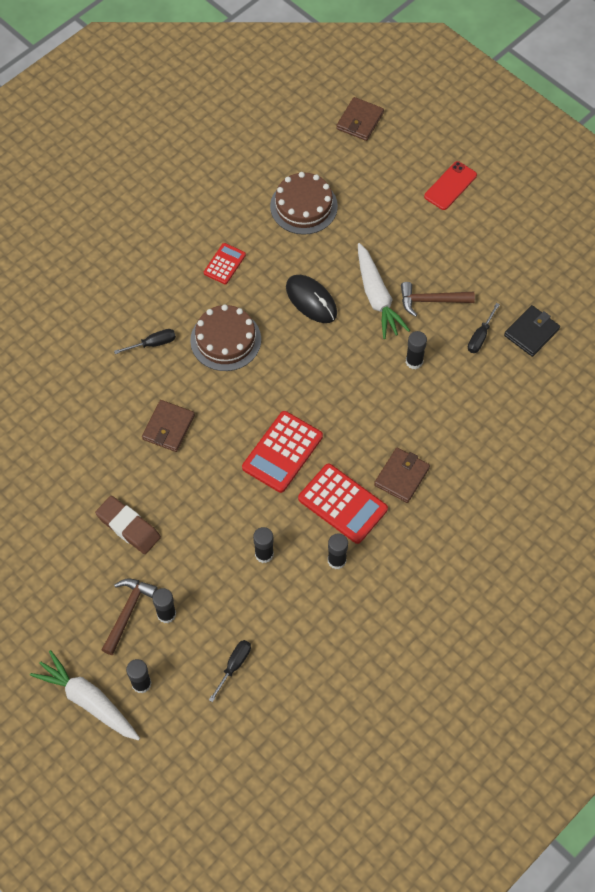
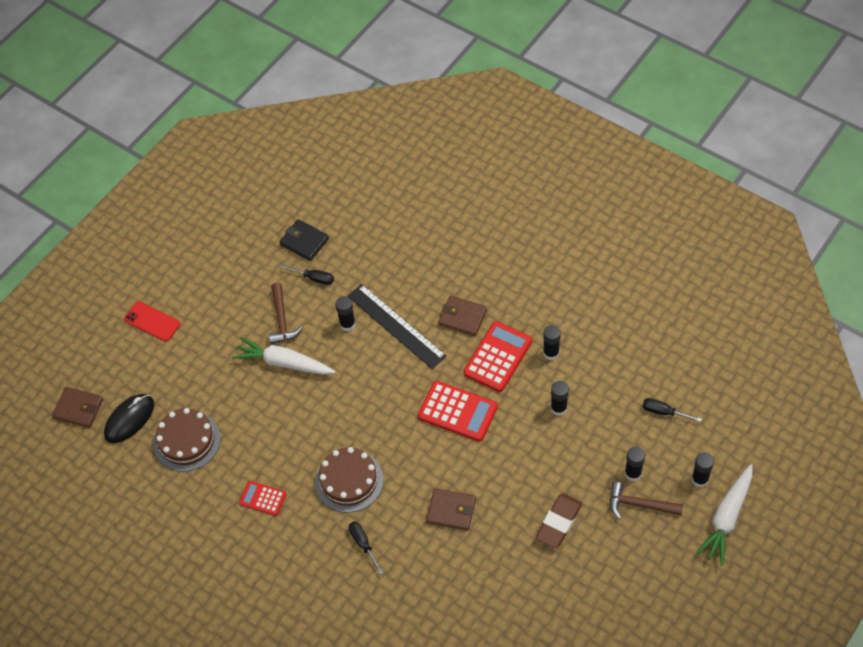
camera: 95 degrees left, 5 degrees down
black mouse [286,275,337,323] -> black mouse moved to [104,394,154,443]
white carrot [358,243,410,339] -> white carrot turned 135 degrees counterclockwise [232,337,336,375]
none -> black ruler [347,284,447,369]

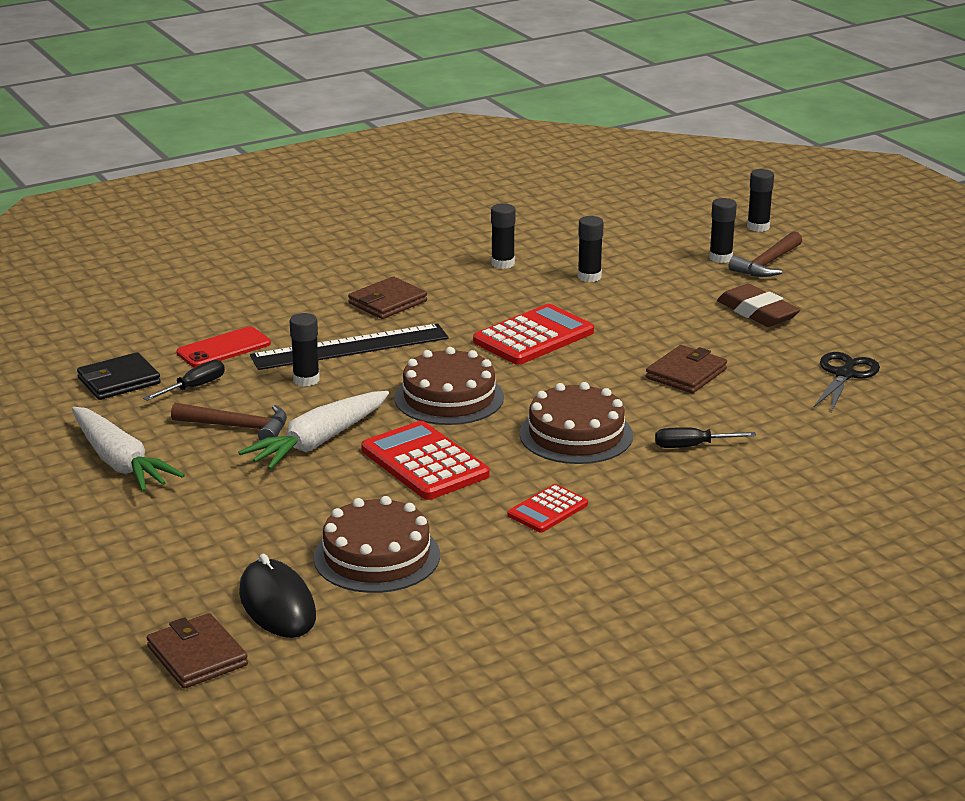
camera: 70 degrees left, 30 degrees down
brown wallet [52,387,103,428] -> brown wallet turned 75 degrees counterclockwise [147,613,248,689]
red phone [124,302,180,342] -> red phone moved to [176,327,271,367]
red calculator [464,321,532,392] -> red calculator moved to [361,421,490,500]
black screwdriver [643,398,702,422] -> none
white carrot [696,464,752,565] -> white carrot moved to [72,407,185,492]
none -> brown cake [394,347,504,425]
none -> black scissors [813,352,880,412]

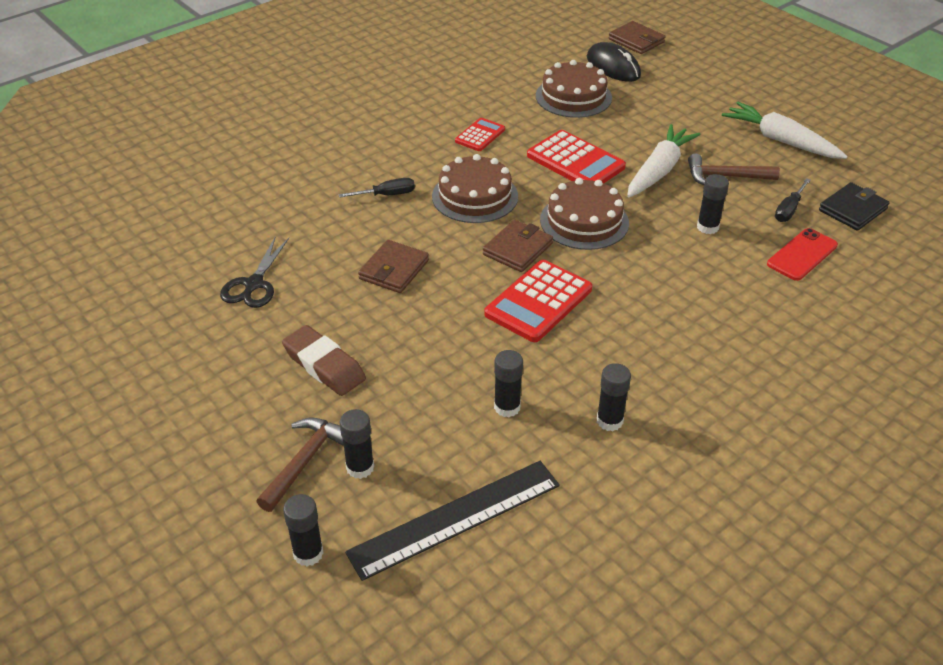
camera: 170 degrees right, 15 degrees up
black ruler [250,324,449,370] -> black ruler moved to [345,461,560,581]
brown wallet [348,277,427,319] -> brown wallet moved to [483,220,553,272]

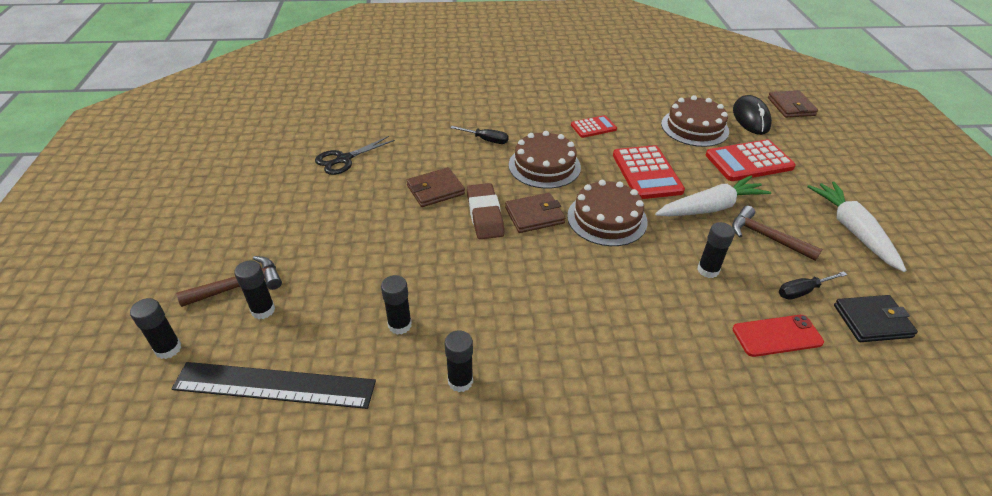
camera: 35 degrees right, 0 degrees up
brown eraser [282,325,366,396] -> brown eraser moved to [467,183,504,239]
red calculator [484,260,592,342] -> red calculator moved to [706,139,796,181]

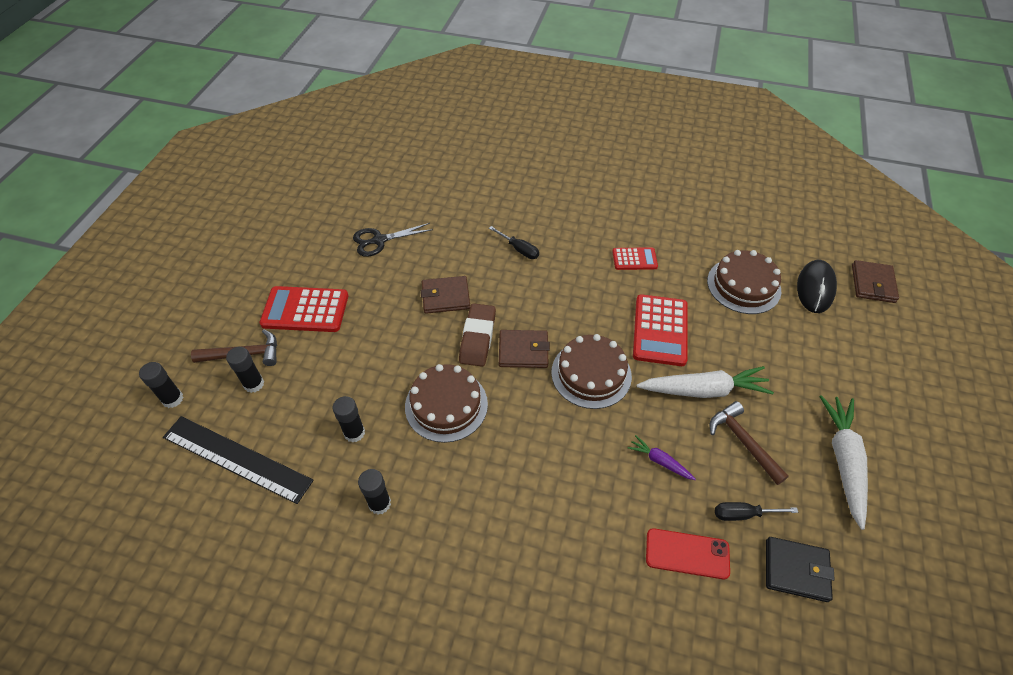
camera: 20 degrees right, 10 degrees up
brown cake [509,131,581,189] -> brown cake moved to [405,364,488,443]
black glue stick [697,222,735,278] -> purple carrot [628,435,696,480]
red calculator [706,139,796,181] -> red calculator moved to [260,286,348,332]

